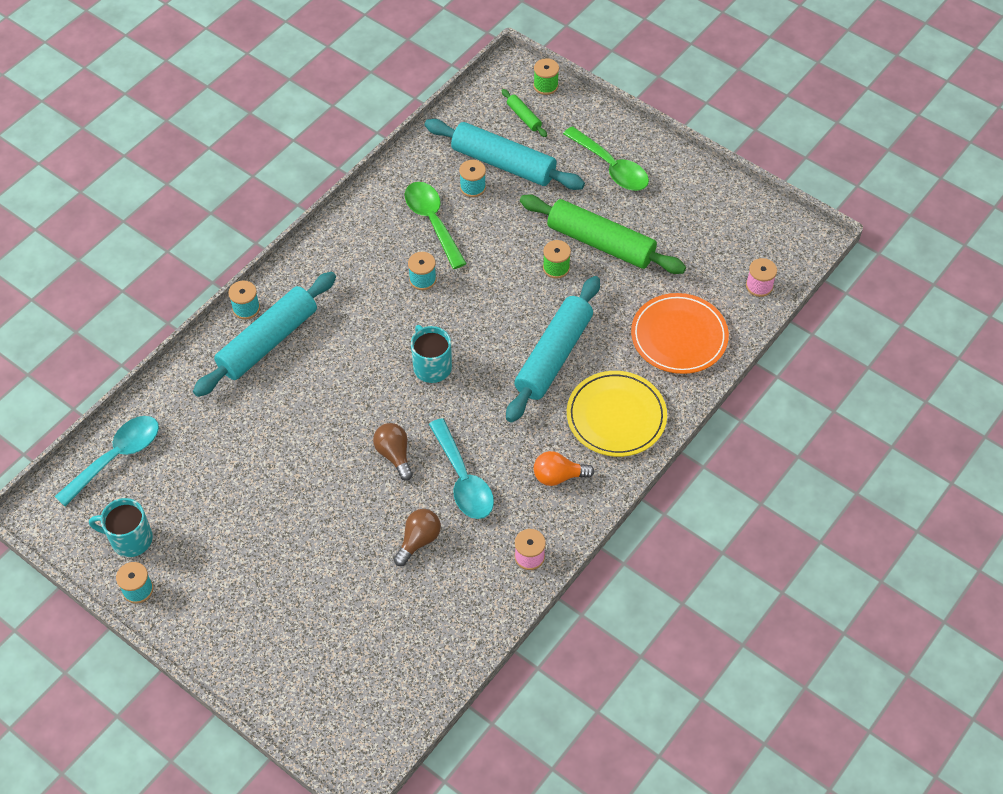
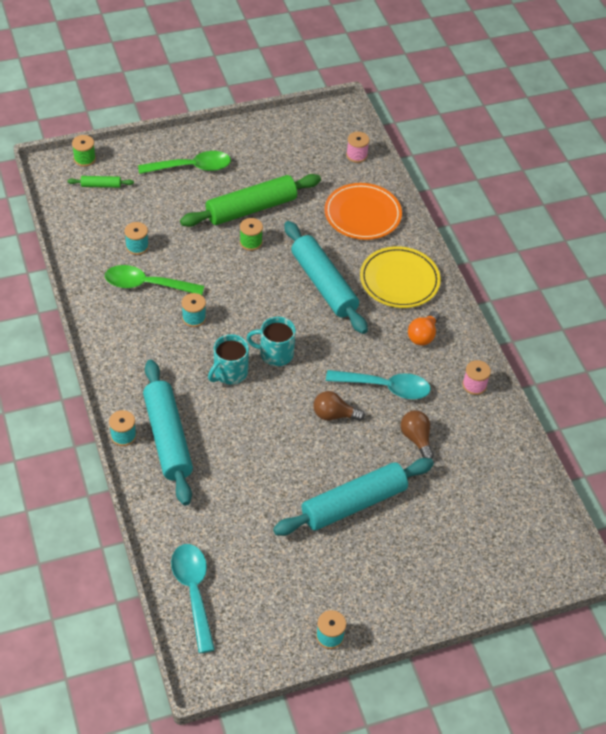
camera: 60 degrees left, 5 degrees down
turquoise mug [89,498,153,557] -> turquoise mug moved to [208,334,249,385]
turquoise rolling pin [424,119,585,190] -> turquoise rolling pin moved to [273,458,434,536]

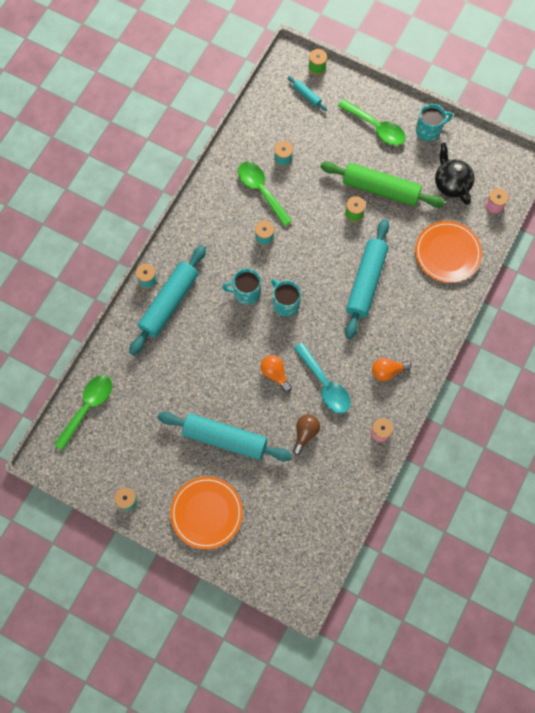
camera: 50 degrees right, 20 degrees up
green rolling pin [68,176,134,188] -> turquoise rolling pin [287,76,327,111]
turquoise spoon [171,544,215,653] -> green spoon [54,375,112,450]
brown light bulb [313,391,365,421] -> orange light bulb [261,355,292,393]
yellow plate [360,246,441,308] -> none
none -> orange plate [170,476,243,549]
none -> turquoise mug [416,104,453,141]
none -> black teapot [435,142,475,205]

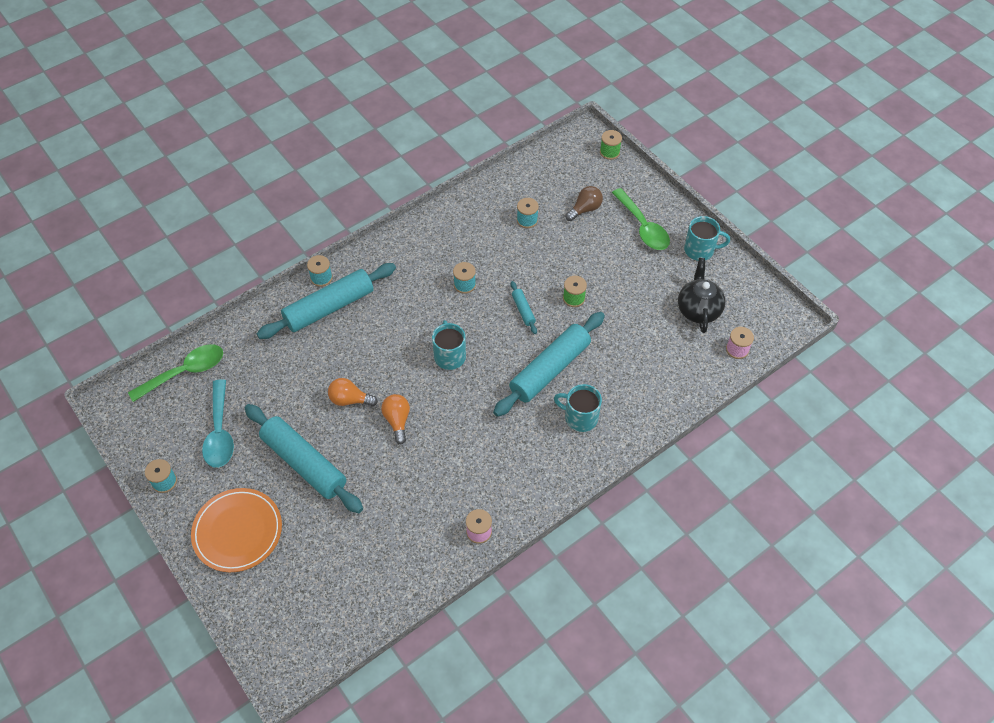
camera: 25 degrees right, 15 degrees down
turquoise mug [222,268,261,305] -> turquoise mug moved to [554,384,602,432]
green spoon [238,162,292,226] -> none
turquoise rolling pin [287,76,327,111] -> turquoise rolling pin moved to [511,281,537,334]
brown light bulb [293,414,320,455] -> brown light bulb moved to [566,186,603,221]
turquoise spoon [294,342,351,413] -> turquoise spoon moved to [202,379,234,468]
green rolling pin [320,162,445,207] -> none
orange light bulb [372,358,412,381] -> orange light bulb moved to [328,378,378,406]
orange plate [415,221,482,283] -> none

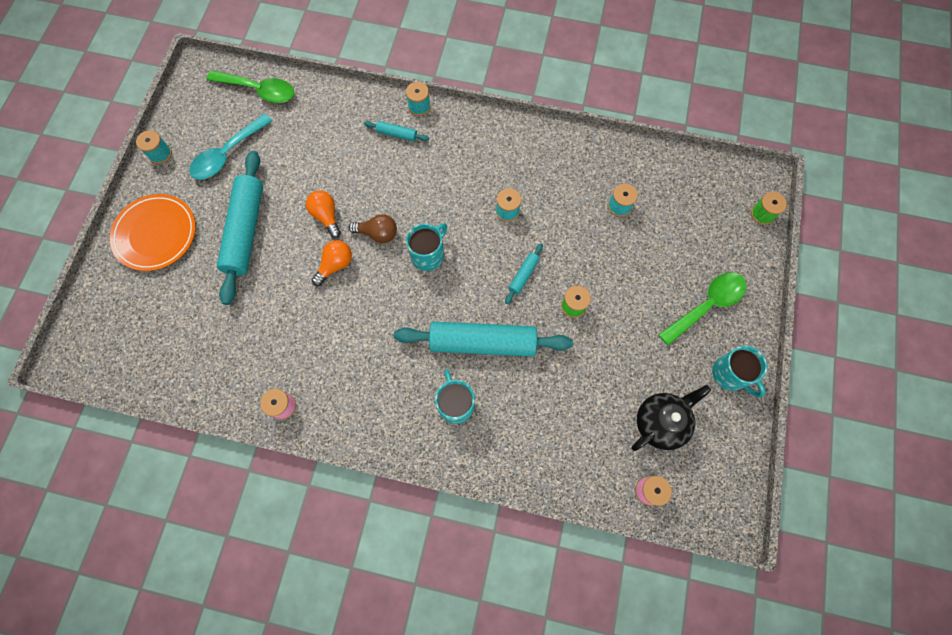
camera: 50 degrees right, 15 degrees up
turquoise rolling pin [257,263,396,339] -> turquoise rolling pin [364,121,429,141], size x0.43
brown light bulb [566,186,603,221] -> brown light bulb moved to [349,214,397,243]
green spoon [612,188,670,250] -> green spoon turned 150 degrees counterclockwise [658,272,747,346]

